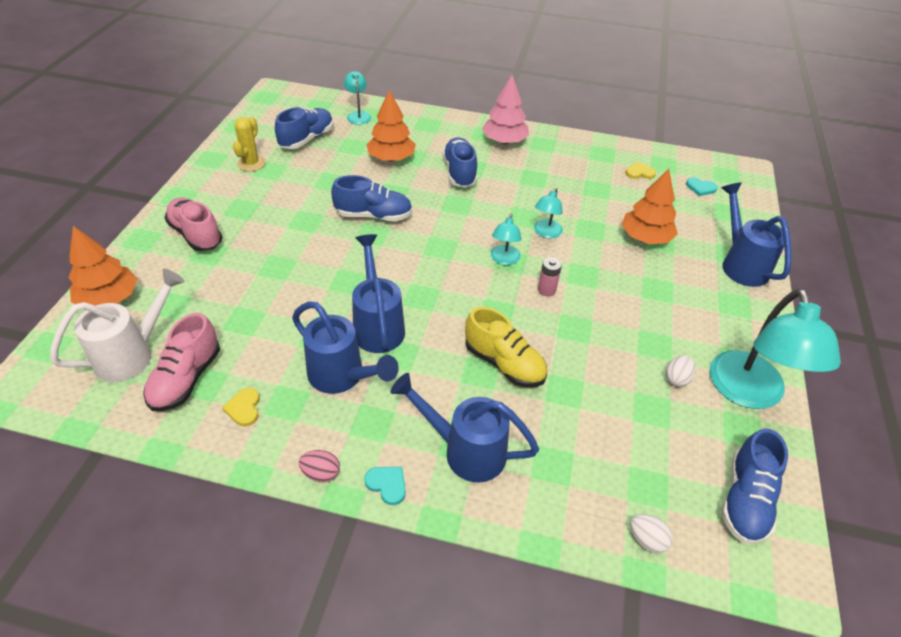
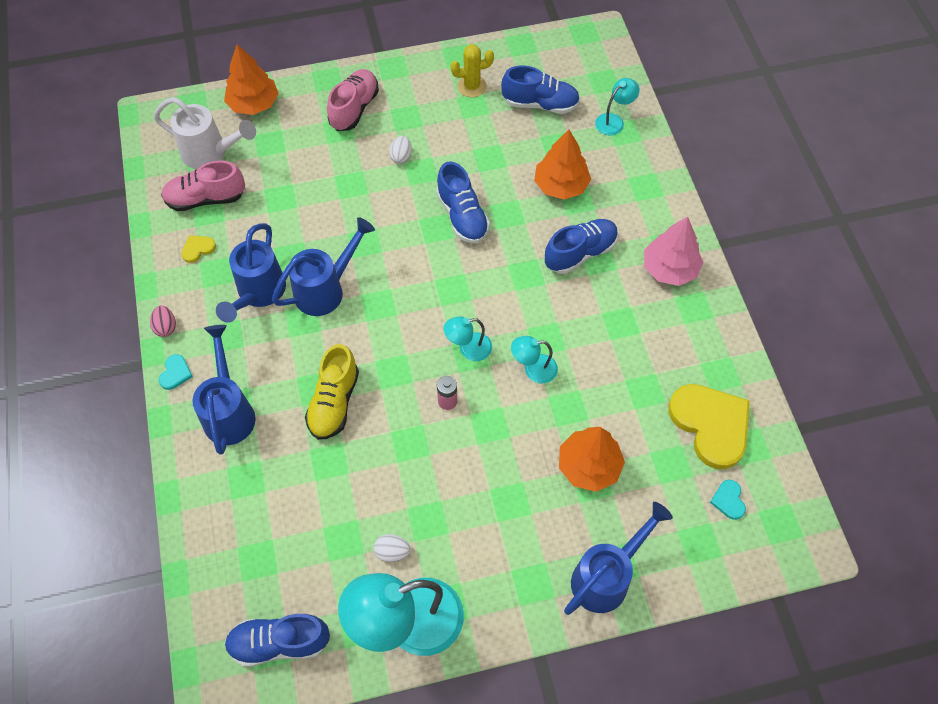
camera: 65 degrees right, 15 degrees up
yellow heart [626,162,656,179] -> yellow heart [668,384,750,469], size x2.39
white egg [630,514,673,554] -> white egg moved to [389,136,412,164]

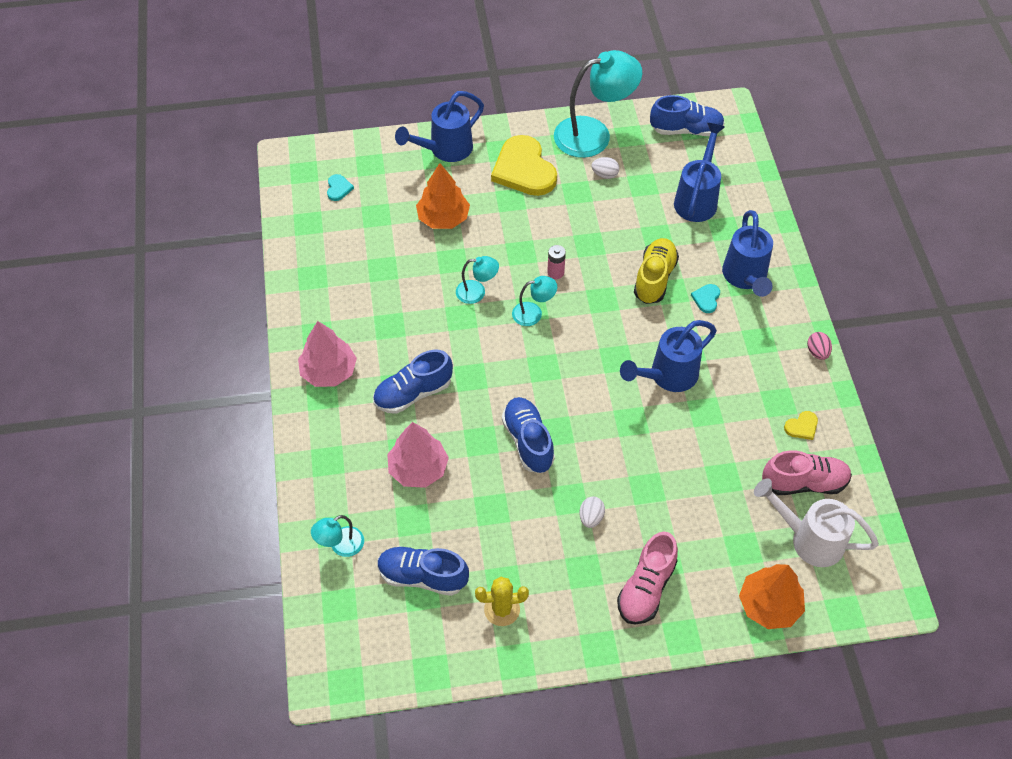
camera: 175 degrees left, 5 degrees down
turquoise heart [159,354,193,390] -> turquoise heart moved to [691,284,720,313]
blue watering can [216,223,286,323] -> blue watering can moved to [674,123,725,222]
orange tree [534,129,591,200] -> pink tree [387,422,449,488]
yellow heart [668,384,750,469] -> yellow heart moved to [491,135,557,196]

